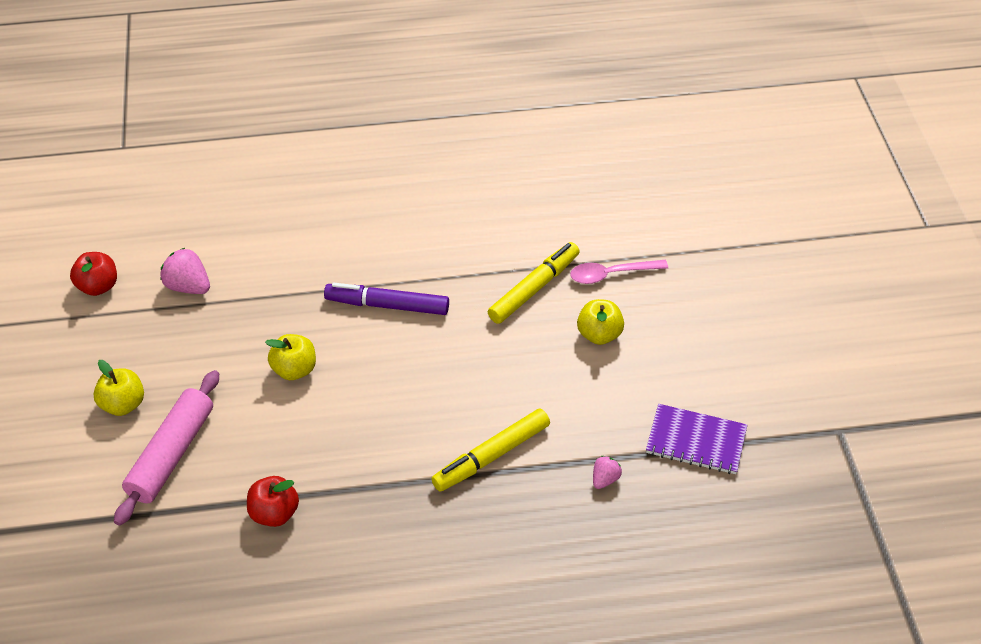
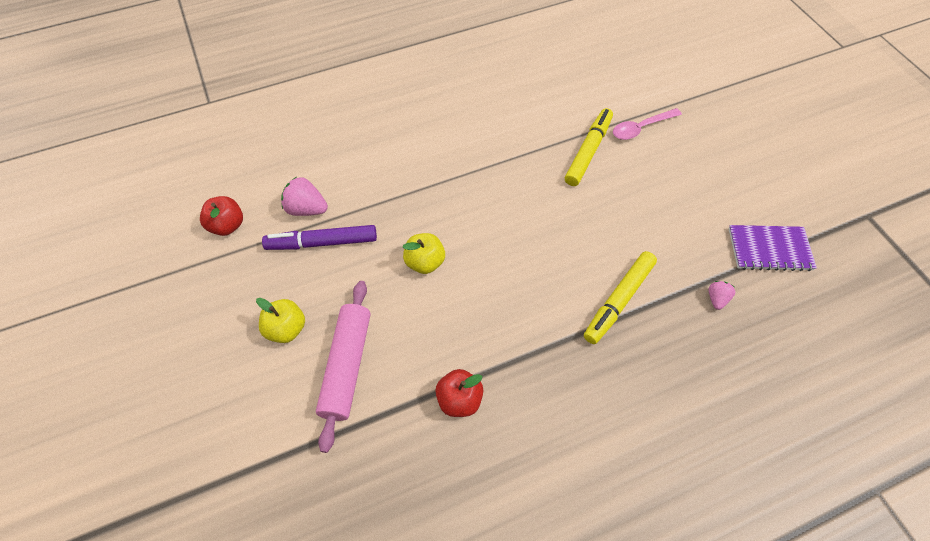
camera: 15 degrees left, 10 degrees up
purple marker [324,283,449,315] -> purple marker moved to [262,225,377,250]
yellow apple [577,299,624,345] -> none

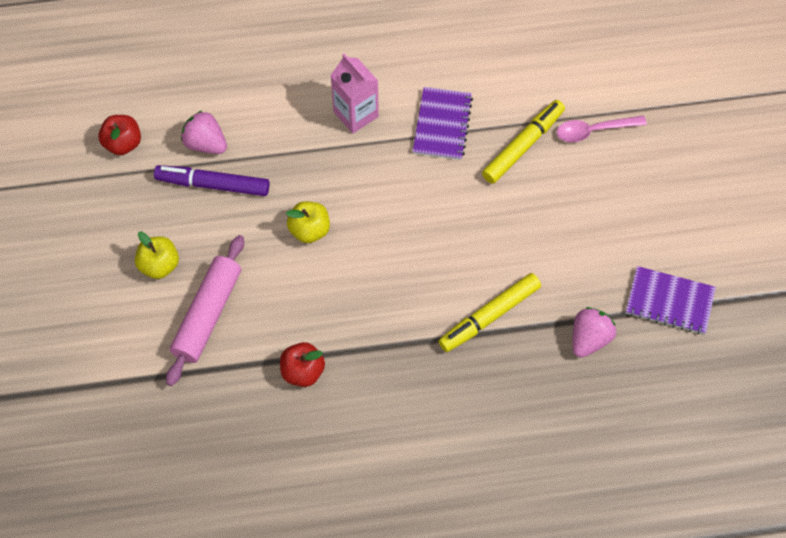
camera: 15 degrees right, 5 degrees up
pink strawberry [709,281,735,310] -> pink strawberry [572,307,616,358], size x1.71
none -> pink carton [330,54,379,134]
none -> purple notebook [413,87,473,160]

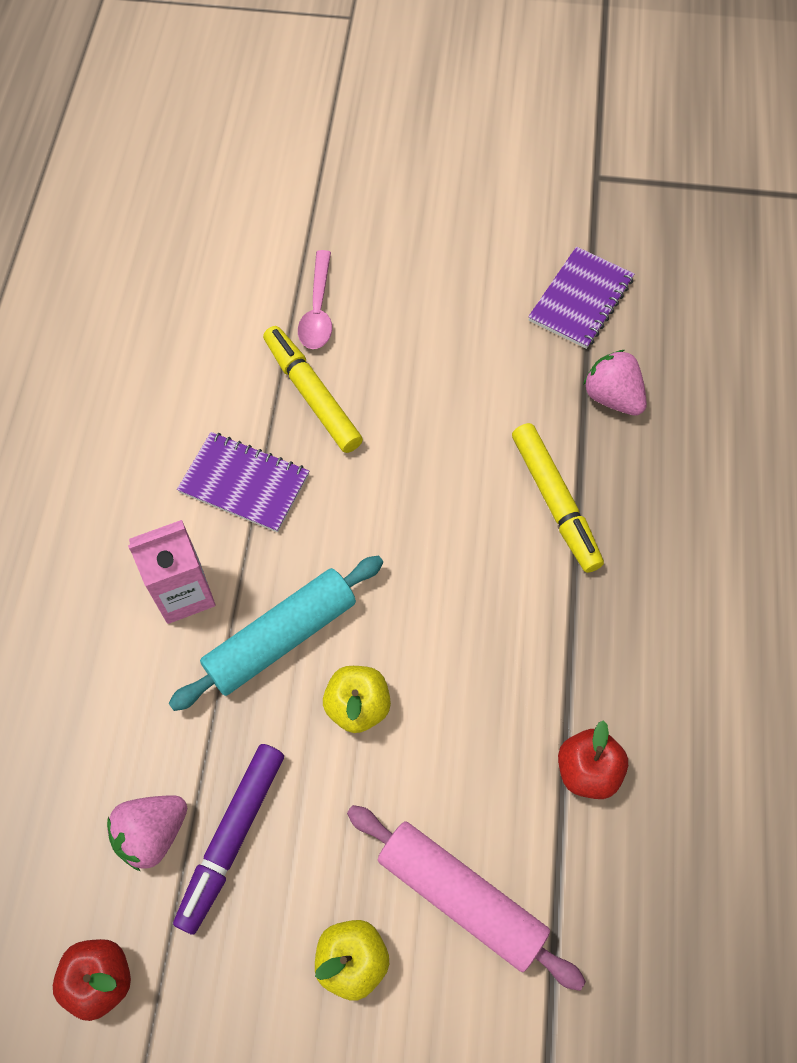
camera: 75 degrees left, 0 degrees up
none -> turquoise rolling pin [169,555,383,711]

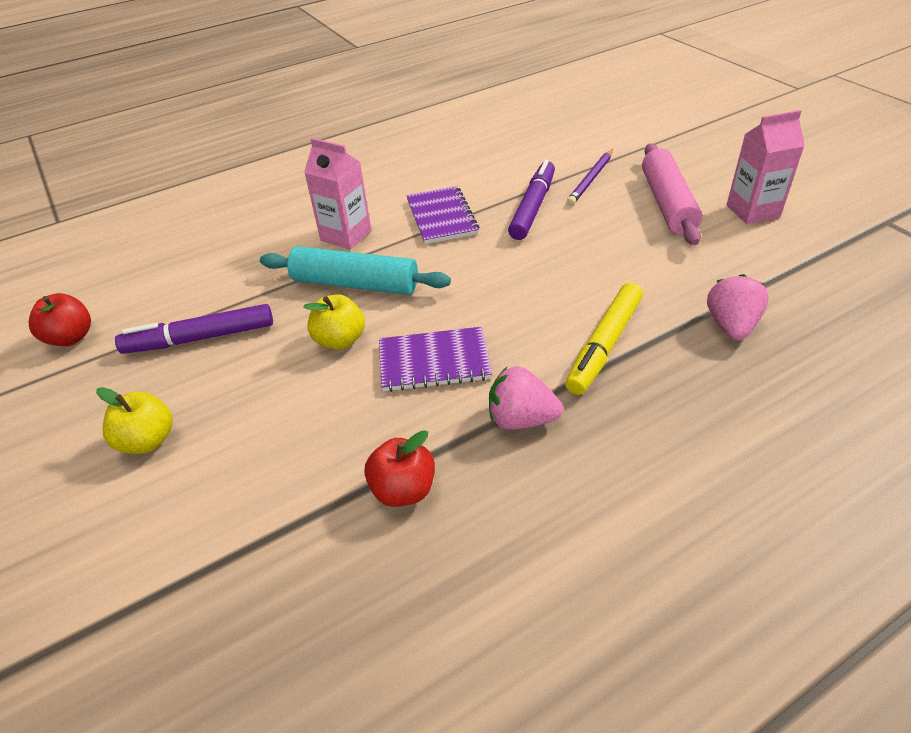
camera: 55 degrees right, 20 degrees down
pink strawberry [107,796,187,871] -> pink strawberry moved to [489,366,563,430]
yellow marker [263,326,363,453] -> purple marker [508,160,555,240]
pink spoon [298,250,332,349] -> purple pencil [567,149,613,205]
pink rolling pin [347,805,586,991] -> pink rolling pin moved to [642,144,702,245]
purple notebook [528,247,634,349] -> purple notebook moved to [379,327,492,392]
none -> pink carton [727,110,805,224]

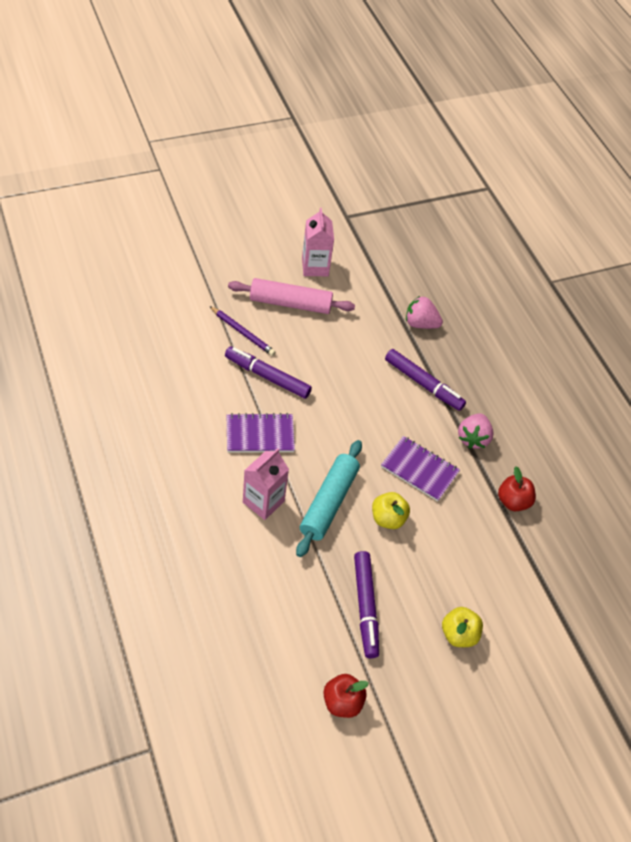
camera: 90 degrees left, 10 degrees up
purple notebook [379,327,492,392] -> purple notebook turned 60 degrees counterclockwise [381,436,460,502]
yellow marker [565,283,643,395] -> purple marker [385,349,466,411]

